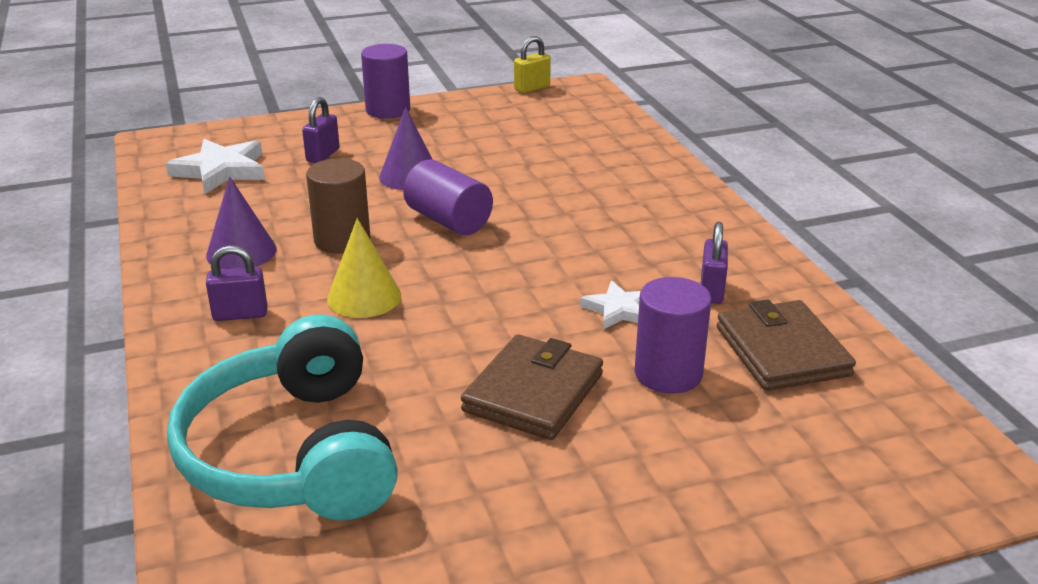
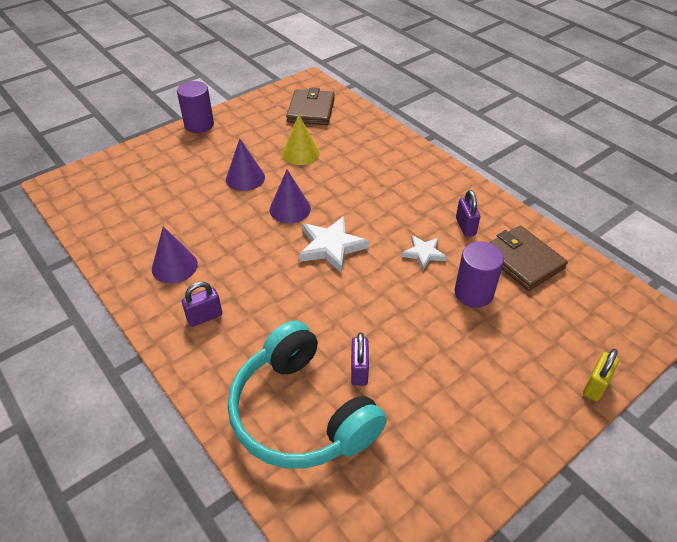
camera: 20 degrees left, 15 degrees up
white star [166,139,265,194] -> white star moved to [299,216,369,273]
purple padlock [302,97,340,163] -> purple padlock moved to [351,332,369,386]
brown cylinder [306,158,371,254] -> none
yellow cone [327,218,401,318] -> yellow cone moved to [282,114,320,165]
purple cylinder [403,159,493,235] -> purple cone [269,170,311,223]
brown wallet [461,334,603,440] -> brown wallet moved to [286,88,335,125]
yellow padlock [514,36,551,93] -> yellow padlock moved to [583,349,619,401]

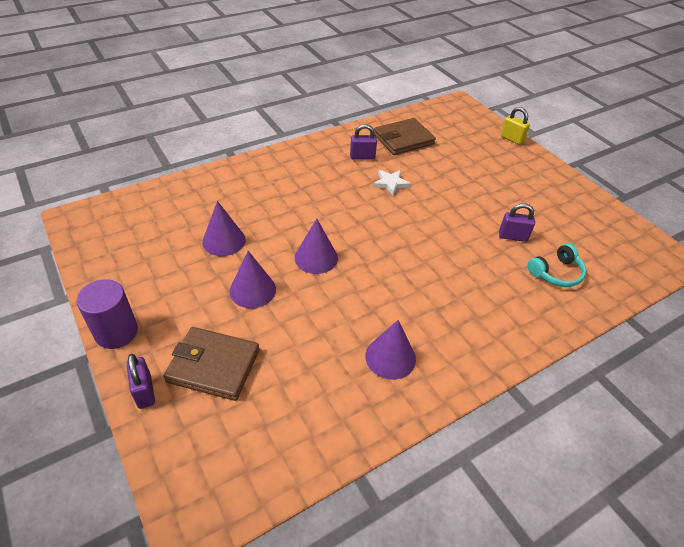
camera: 85 degrees left, 0 degrees up
purple padlock [182,281,222,327] -> purple padlock moved to [126,354,155,409]
turquoise headphones [228,321,387,469] -> turquoise headphones [528,244,586,287], size x0.46
yellow cone [282,114,320,165] -> purple cone [202,201,246,256]
brown wallet [286,88,335,125] -> brown wallet moved to [163,327,260,401]
white star [299,216,369,273] -> none
purple cylinder [455,242,504,307] -> none

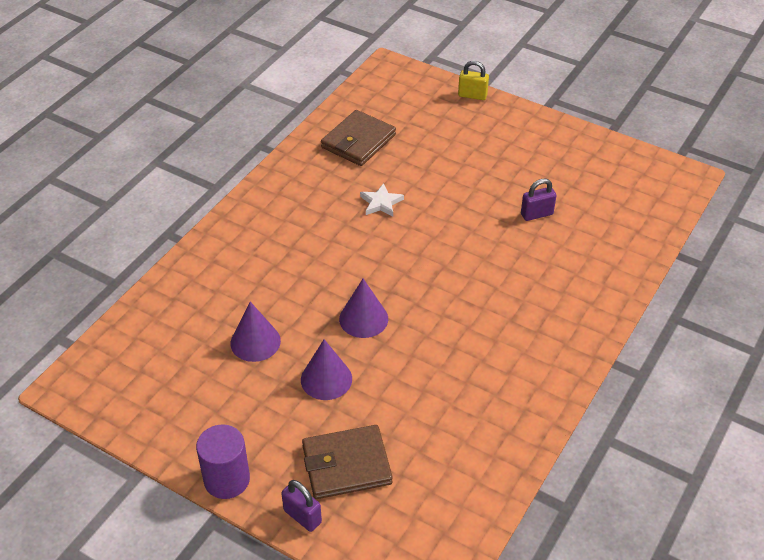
camera: 25 degrees left, 0 degrees up
purple padlock [350,124,377,160] -> none
purple cone [365,320,416,380] -> none
turquoise headphones [528,244,586,287] -> none

